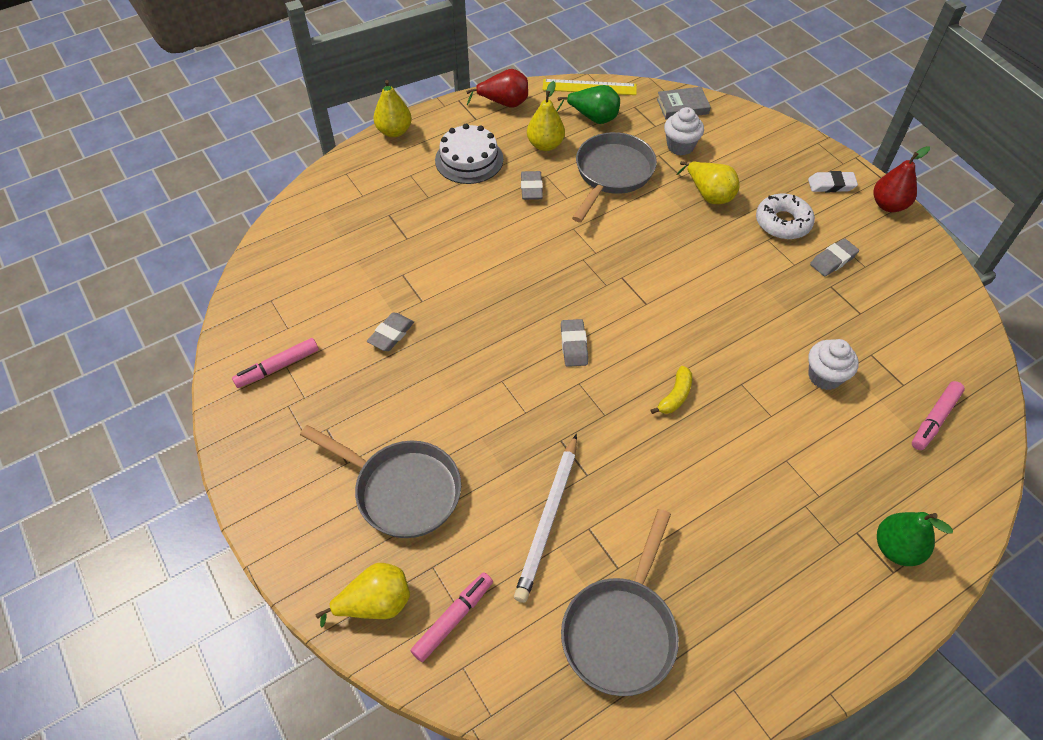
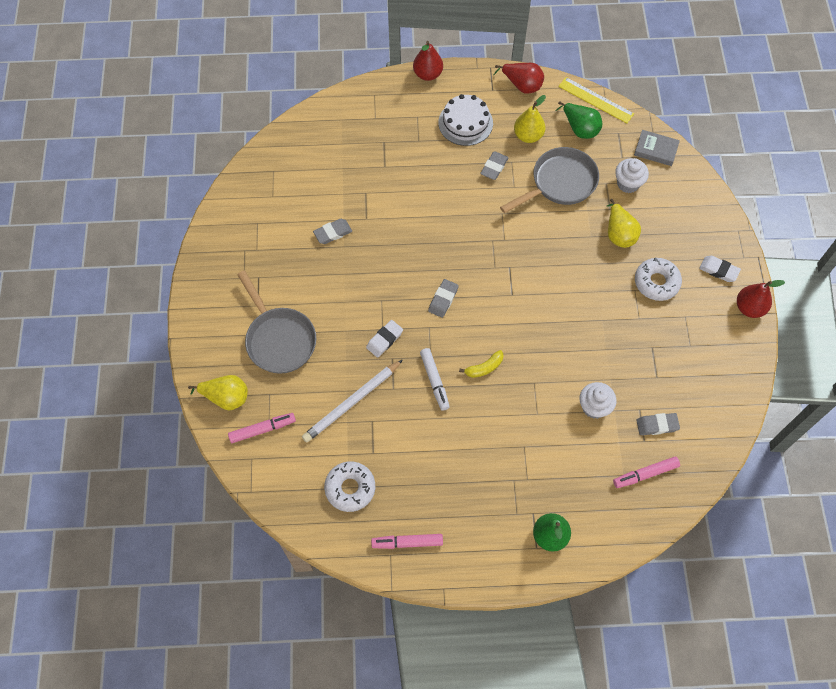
camera: 30 degrees right, 10 degrees up
pink marker [232,338,319,388] -> pink marker moved to [371,534,443,549]
yellow pear [373,80,412,137] -> red pear [413,41,443,81]
grey pan [561,509,679,696] -> white donut [324,461,375,512]
grey eraser [810,238,859,276] -> grey eraser moved to [636,413,680,435]
none -> white eraser [366,320,403,358]
none -> white marker [420,348,450,411]

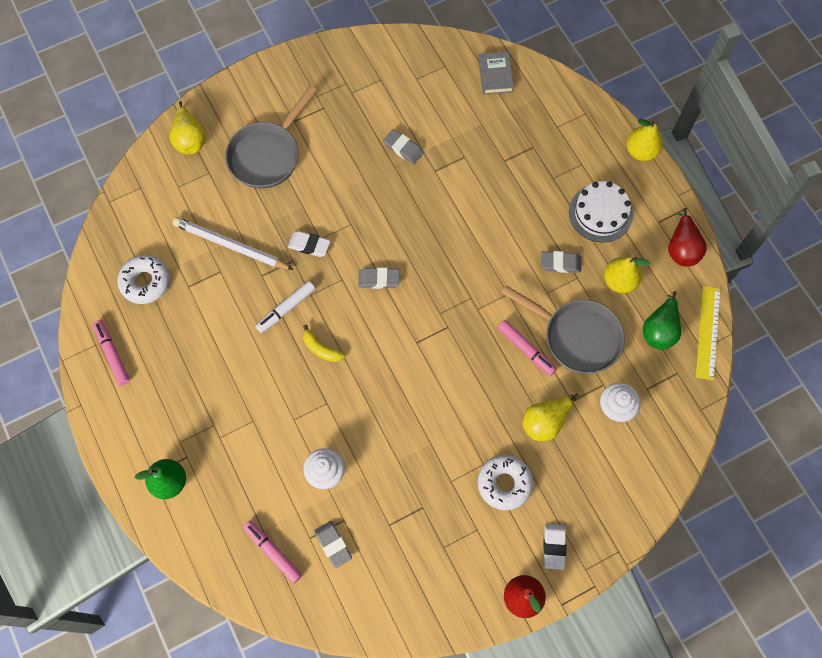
camera: 65 degrees right, 5 degrees up
pink marker [228,413,296,443] -> pink marker moved to [498,320,557,376]
red pear [413,41,443,81] -> yellow pear [626,119,663,161]
grey book [634,130,680,166] -> grey book moved to [478,51,514,95]

